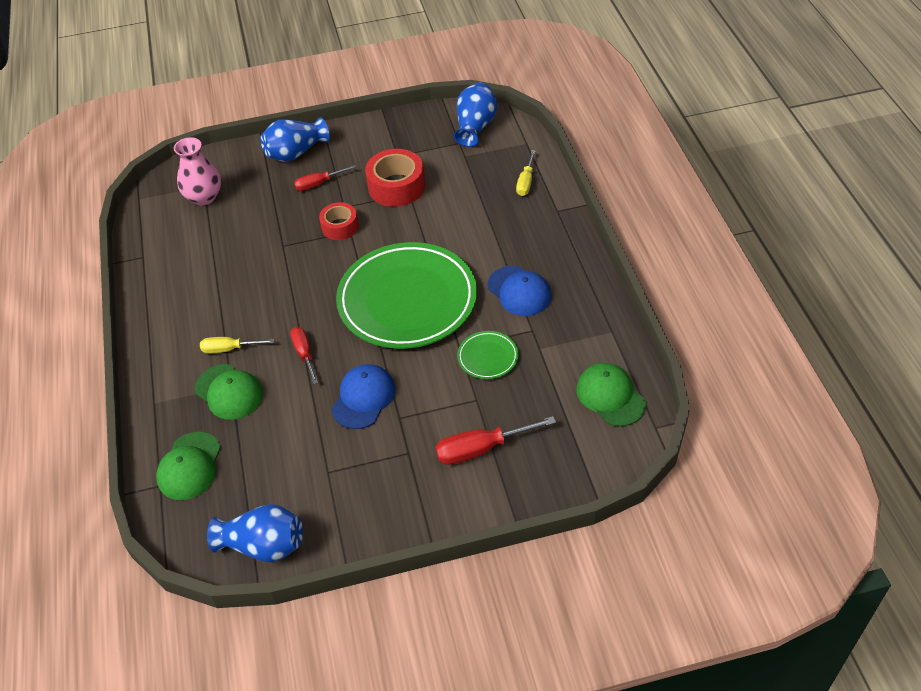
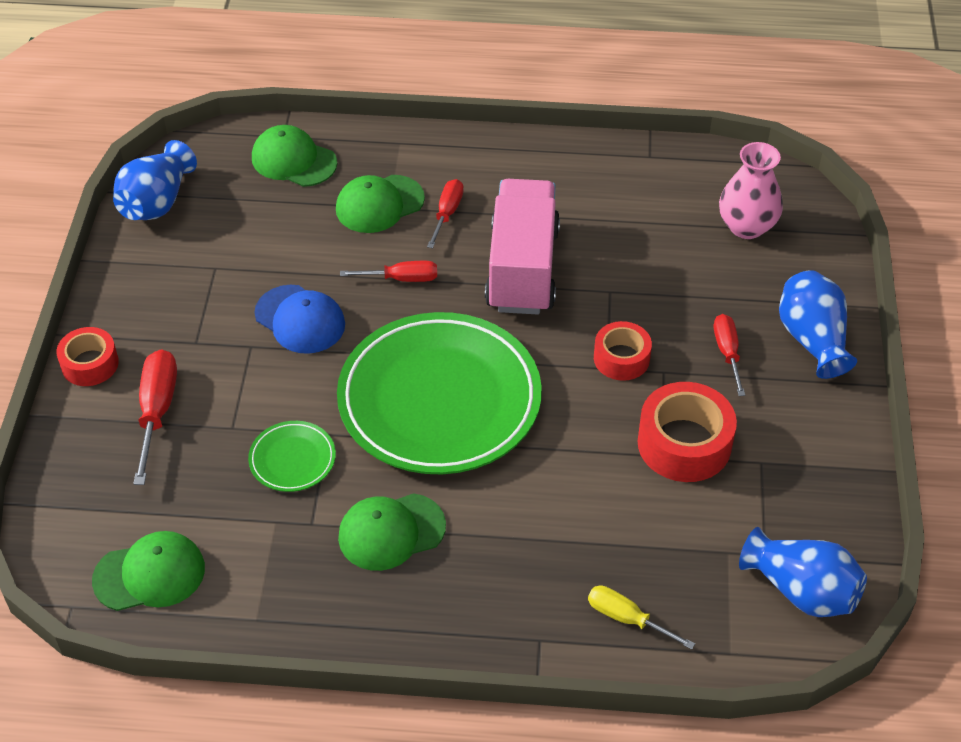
camera: 105 degrees right, 0 degrees up
yellow screwdriver [200,337,274,353] -> red screwdriver [427,179,464,248]
blue cap [487,266,551,316] -> green cap [338,493,446,571]
none -> red tape [56,327,119,386]
none -> pink truck [485,179,560,315]

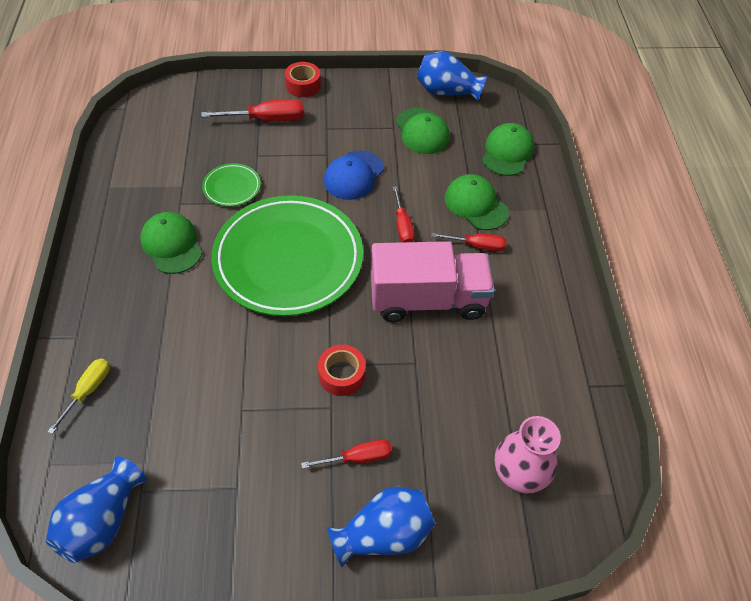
camera: 80 degrees right, 5 degrees up
green cap [92,531,205,611] -> green cap moved to [396,108,450,154]
red tape [637,382,737,482] -> none

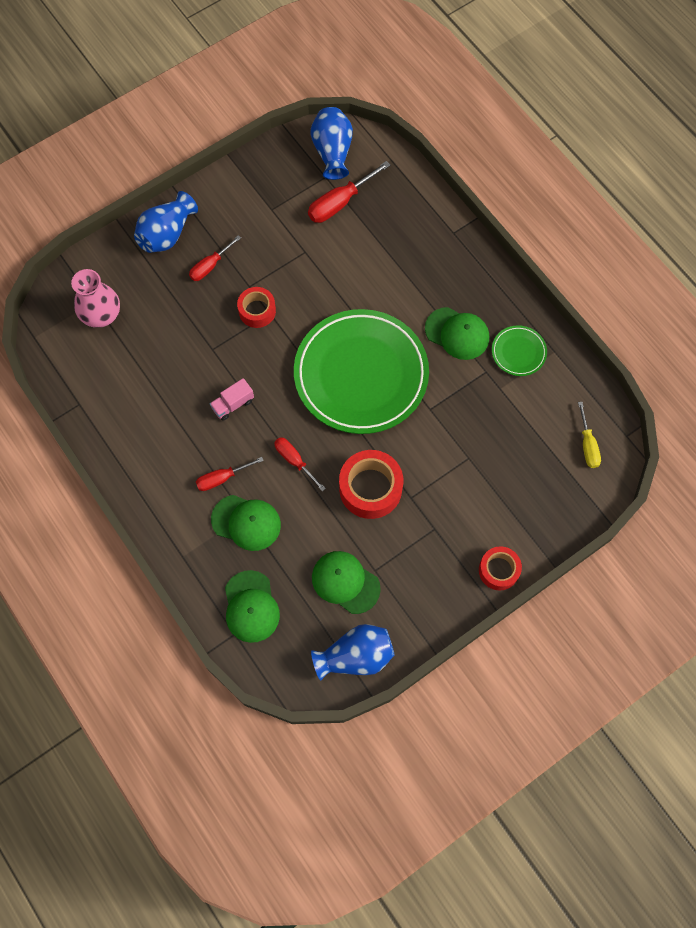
camera: 150 degrees right, 15 degrees up
yellow screwdriver [47,359,110,434] -> yellow screwdriver moved to [578,402,601,468]
red screwdriver [201,99,305,122] -> red screwdriver moved to [308,161,390,223]
green plate [202,163,261,207] -> green plate moved to [492,325,547,376]
blue cap [324,150,384,200] -> red tape [339,450,403,519]
pink truck [371,241,495,322] -> pink truck [210,378,254,421], size x0.41

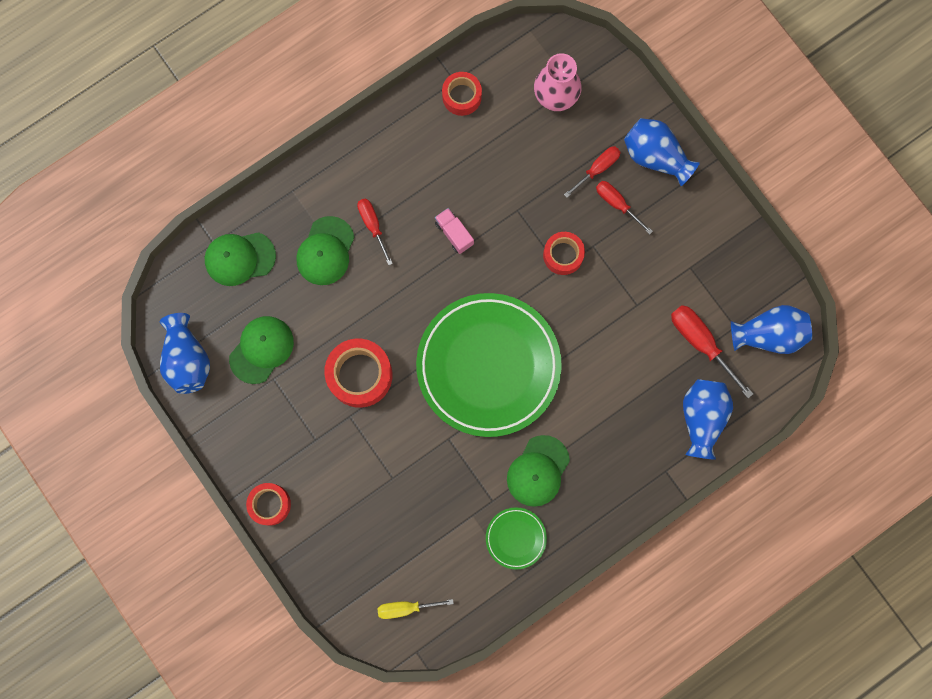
camera: 90 degrees right, 10 degrees up
red screwdriver [274,437,326,492] -> red screwdriver moved to [564,146,621,198]
none -> red tape [442,72,482,116]
none -> blue vase [683,379,733,460]

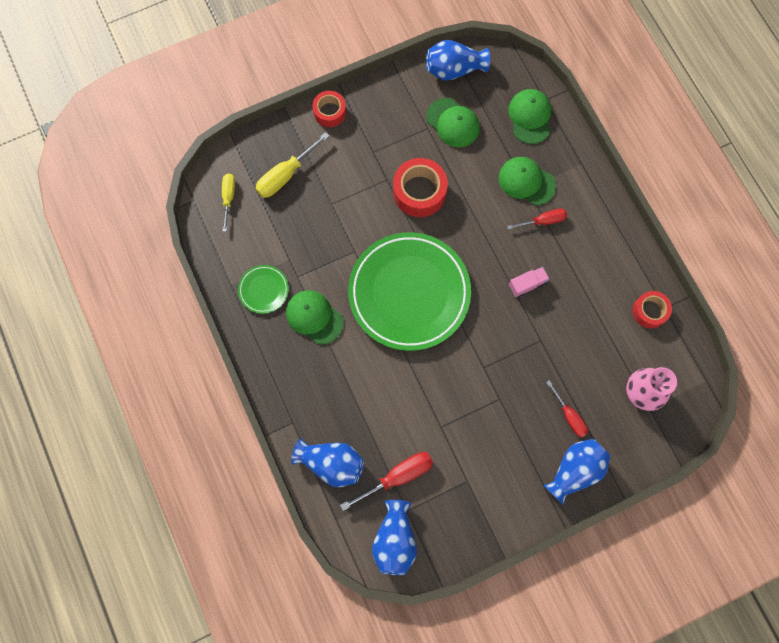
camera: 100 degrees right, 5 degrees down
red tape [543,232,585,275] -> none
red screwdriver [596,181,653,234] -> none
none -> yellow screwdriver [255,132,329,198]

